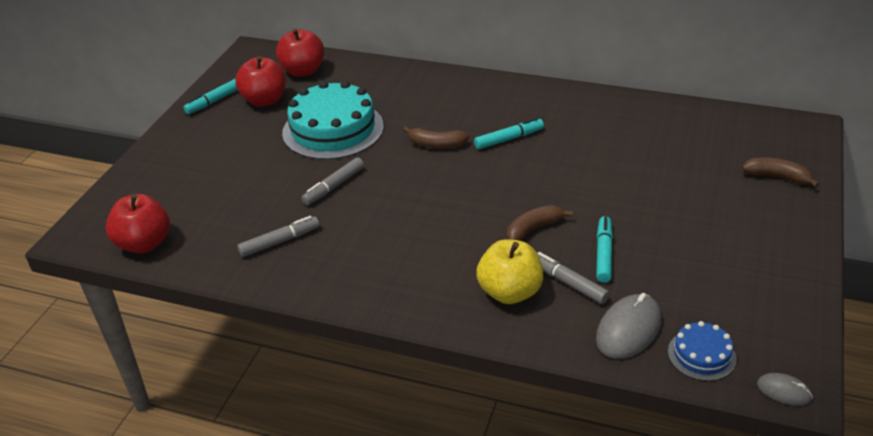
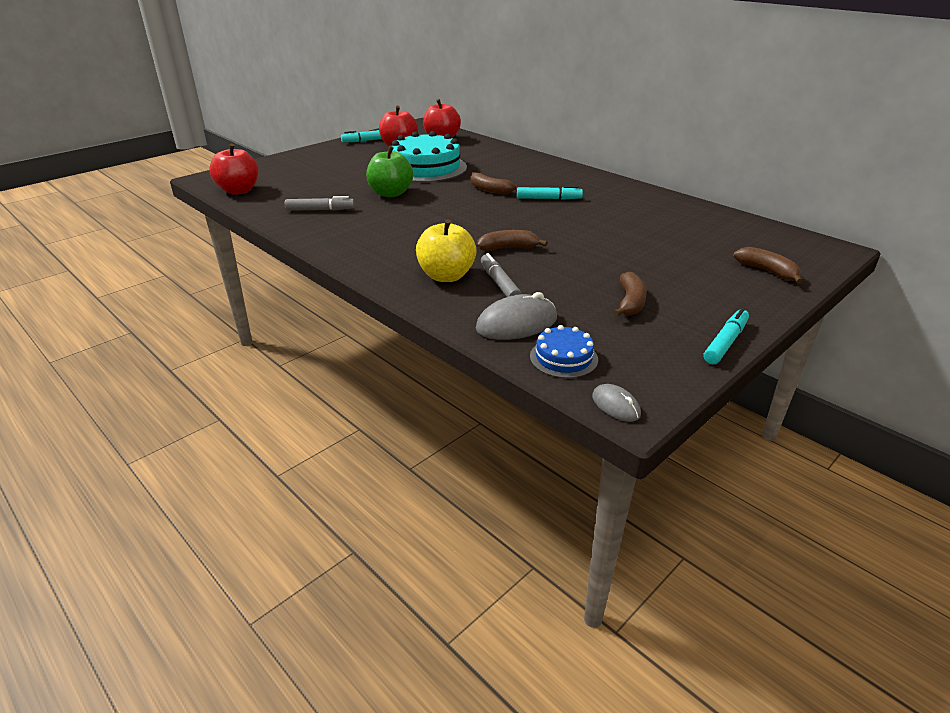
camera: 25 degrees right, 5 degrees down
grey marker [301,157,364,205] -> green apple [366,146,413,197]
turquoise marker [596,216,613,283] -> turquoise marker moved to [704,308,749,364]
none -> brown banana [614,272,647,316]

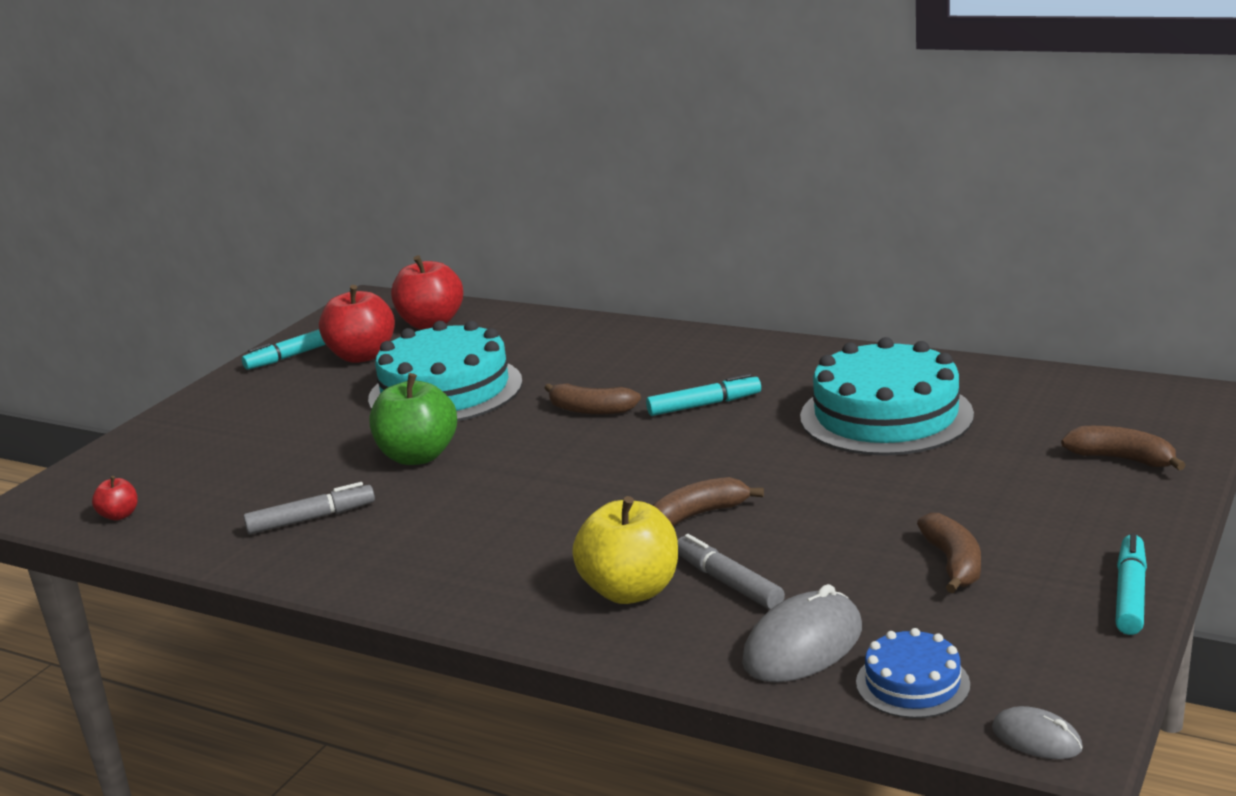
camera: 15 degrees left, 10 degrees down
red apple [210,144,258,195] -> red apple [92,476,138,520], size x0.48
none -> turquoise cake [800,337,974,456]

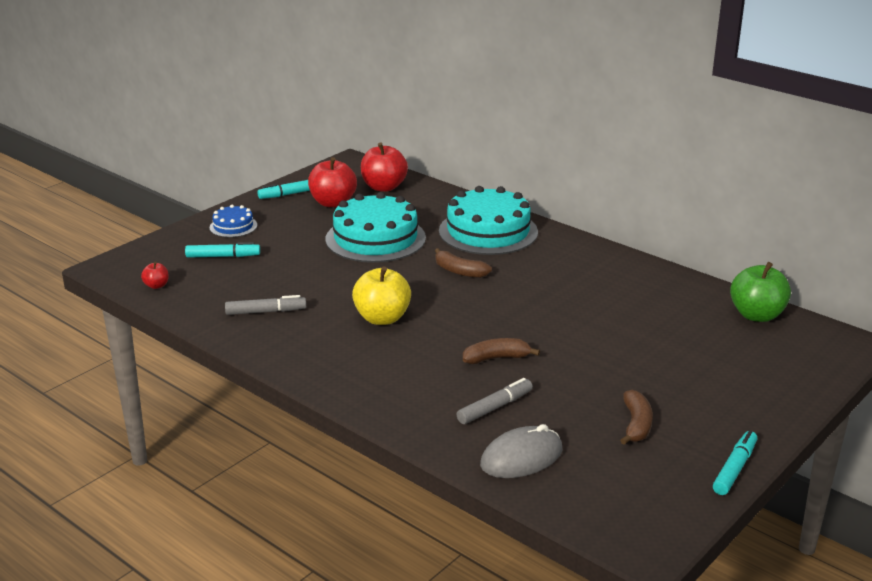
camera: 10 degrees right, 5 degrees up
green apple [369,373,457,465] -> green apple moved to [730,262,791,322]
yellow apple [572,496,678,604] -> yellow apple moved to [352,266,411,325]
turquoise marker [646,373,761,416] -> turquoise marker moved to [185,242,260,258]
grey marker [678,534,785,610] -> grey marker turned 75 degrees clockwise [457,378,533,424]
turquoise cake [800,337,974,456] -> turquoise cake moved to [439,186,538,255]
blue cake [856,628,970,718] -> blue cake moved to [210,205,257,238]
grey mouse [992,706,1083,759] -> none
brown banana [1061,426,1185,470] -> none

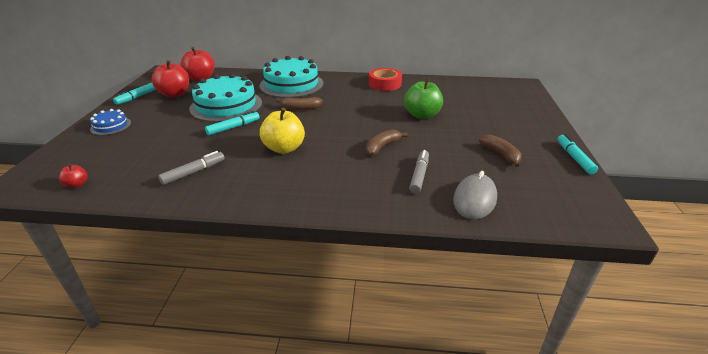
camera: 35 degrees left, 5 degrees up
turquoise marker [185,242,260,258] -> turquoise marker moved to [205,111,260,135]
green apple [730,262,791,322] -> green apple moved to [404,77,443,119]
none -> red tape [369,68,402,91]

